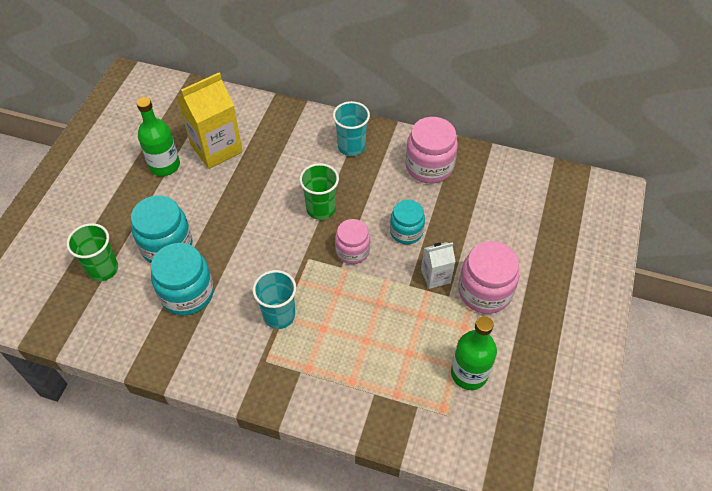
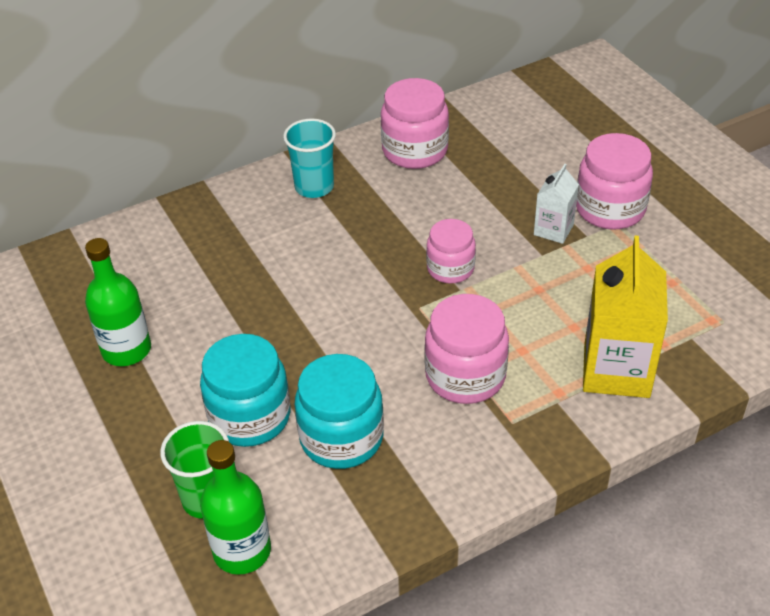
camera: 45 degrees left, 10 degrees down
yellow carton [177,73,243,169] -> yellow carton moved to [583,236,668,398]
turquoise cup [252,270,297,329] -> pink jar [424,294,509,404]
green cup [299,163,339,220] -> none
turquoise jar [390,200,425,244] -> none
green bottle [451,316,497,390] -> green bottle moved to [200,440,271,575]

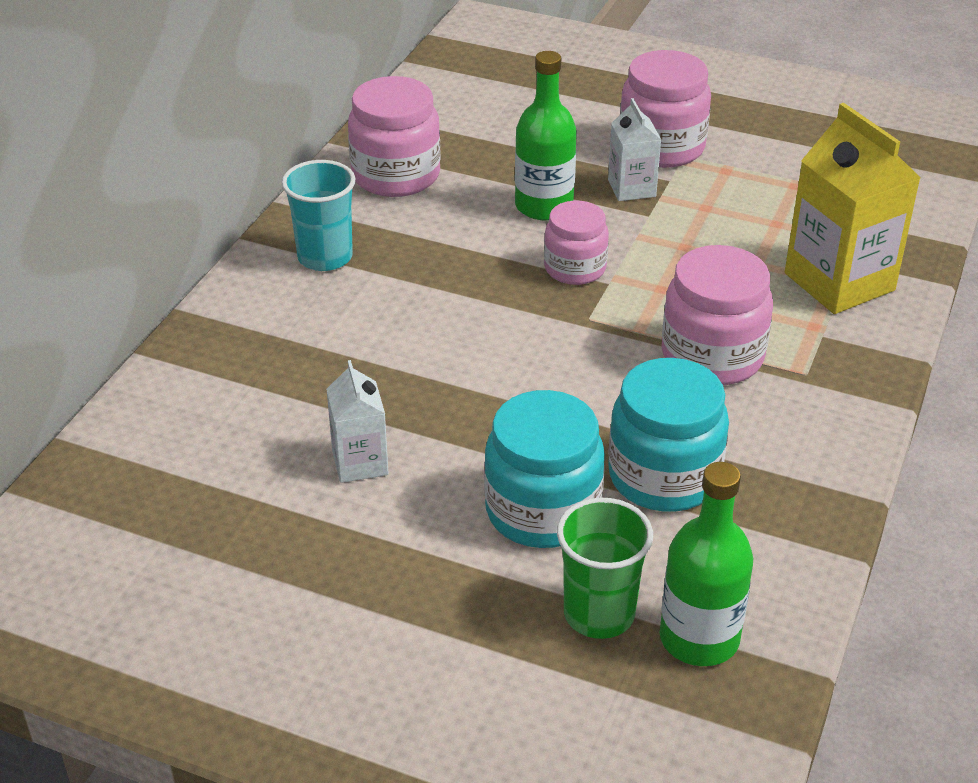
camera: 40 degrees left, 5 degrees down
green bottle [85,238,151,366] -> green bottle moved to [515,51,577,220]
none -> white carton [326,360,389,483]

